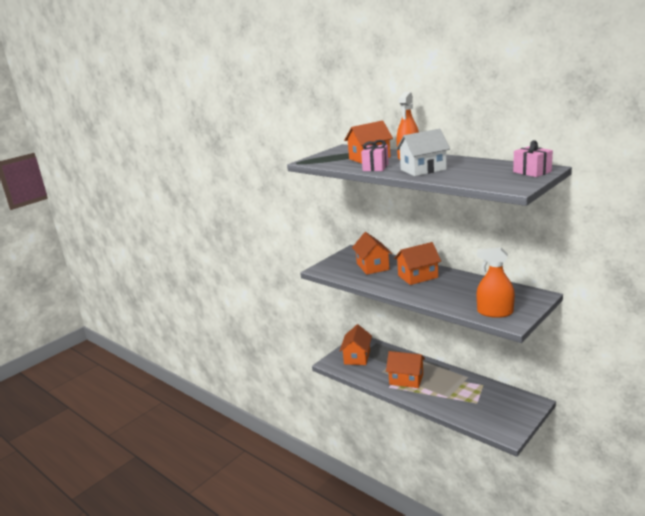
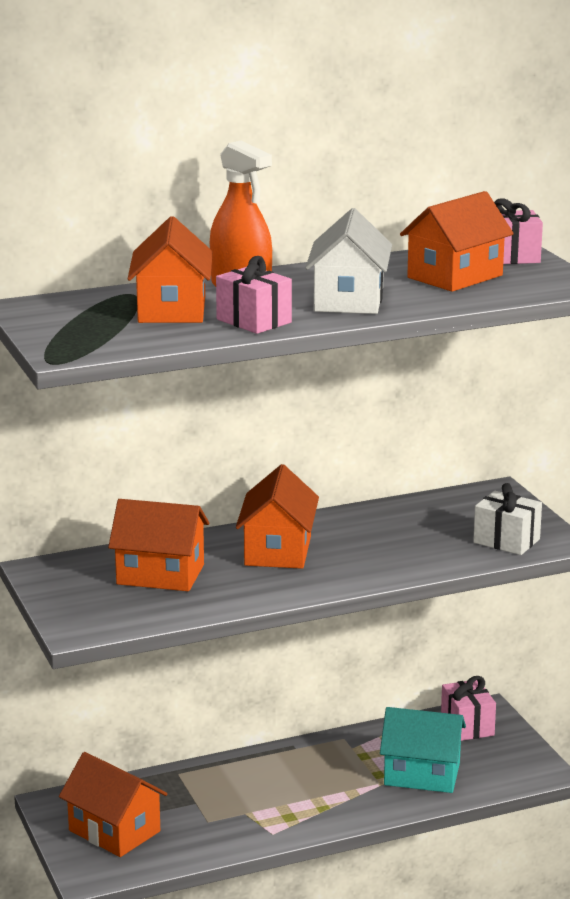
camera: 65 degrees left, 0 degrees up
orange house [386,351,425,388] -> orange house moved to [400,191,514,292]
orange spray bottle [477,247,515,318] -> white gift [473,483,542,555]
none -> turquoise house [380,707,466,793]
none -> pink gift [441,676,496,741]

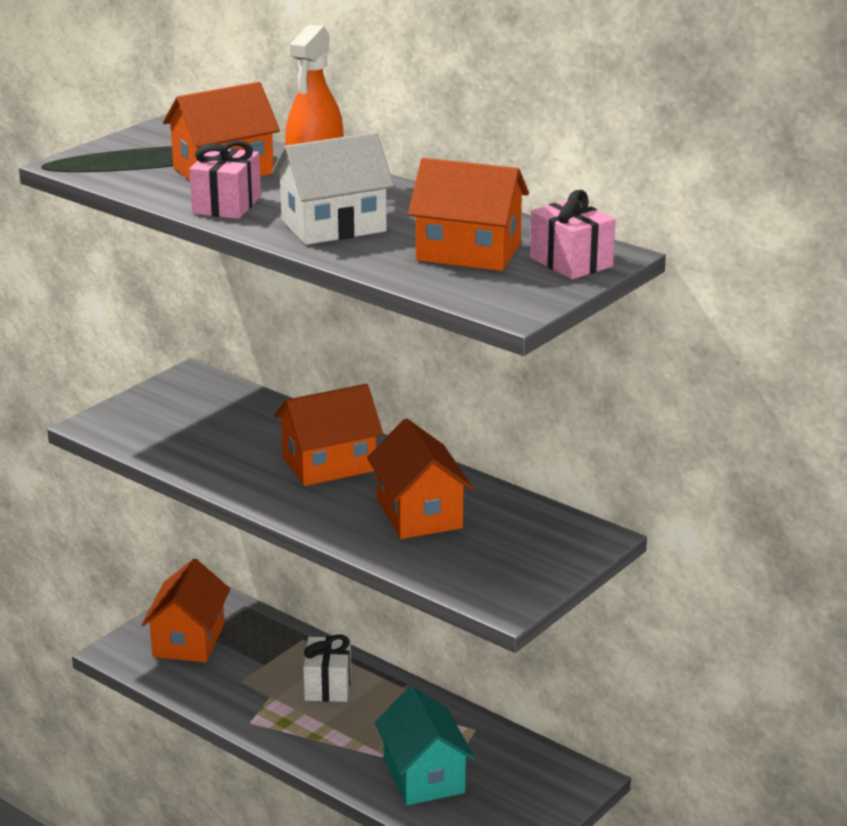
camera: 60 degrees right, 5 degrees up
orange house [108,499,209,591] -> orange house moved to [367,419,473,539]
pink gift [441,676,496,741] -> none
white gift [473,483,542,555] -> white gift moved to [303,634,351,702]

